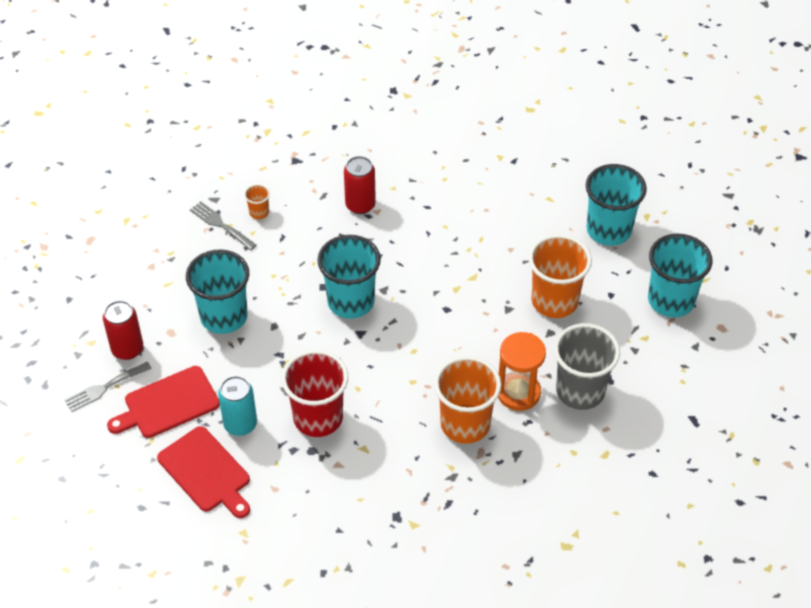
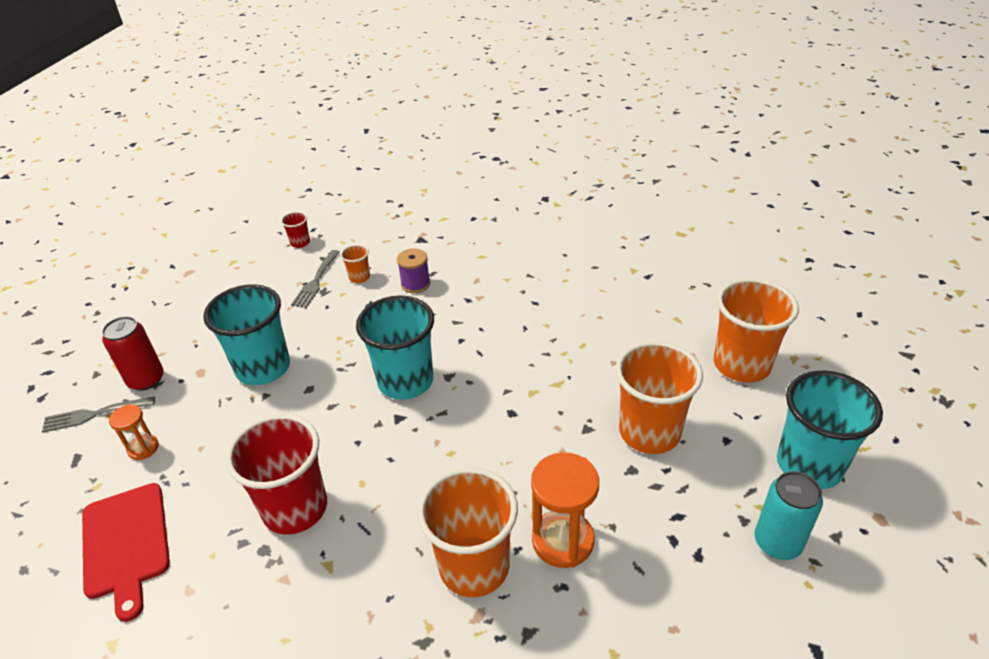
camera: 20 degrees right, 10 degrees down
red cutting board [107,366,220,438] -> orange hourglass [109,404,159,460]
grey fork [190,201,256,250] -> grey fork turned 135 degrees counterclockwise [291,250,340,308]
turquoise can [218,376,257,436] -> turquoise can moved to [754,471,823,560]
red can [344,156,376,214] -> none
grey cup [554,323,620,410] -> none
turquoise cup [586,164,647,246] -> orange cup [714,278,799,382]
none -> red cup [281,211,310,248]
none -> purple spool [397,248,430,293]

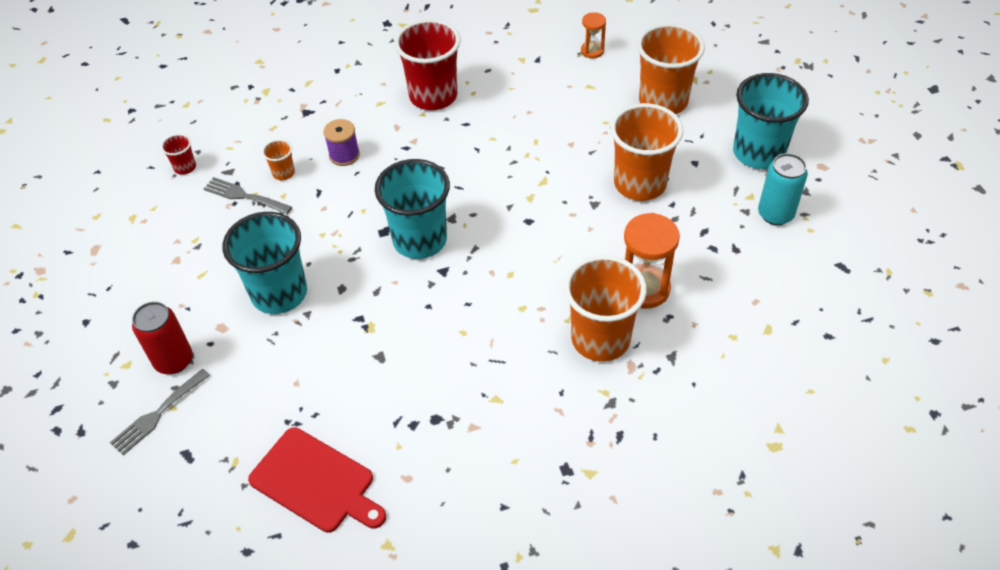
camera: 35 degrees left, 10 degrees up
orange hourglass [109,404,159,460] -> orange hourglass moved to [581,12,606,58]
red cup [225,414,327,535] -> red cup moved to [394,19,461,110]
grey fork [291,250,340,308] -> grey fork turned 135 degrees clockwise [204,177,292,214]

